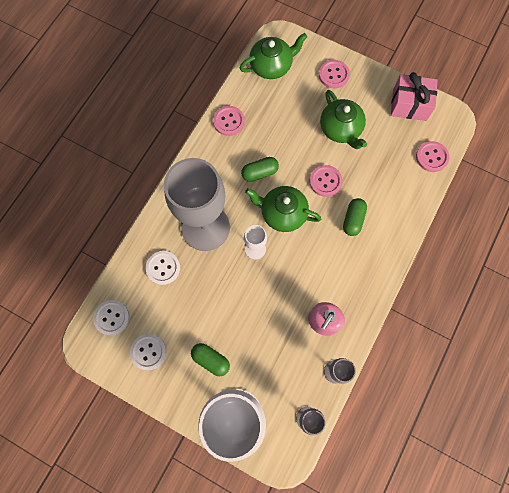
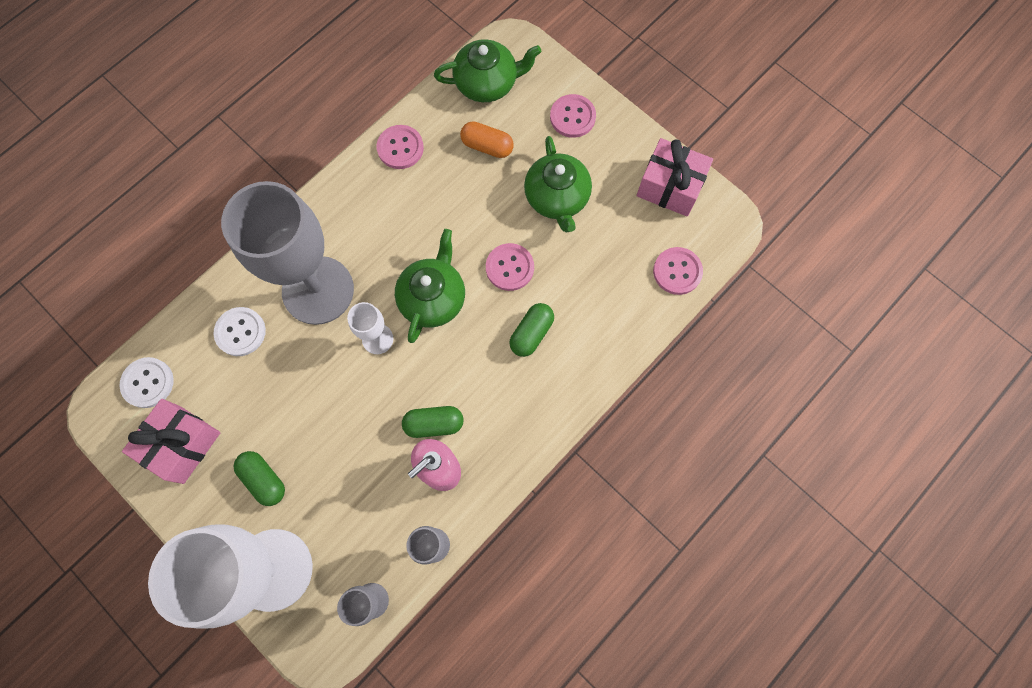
camera: 15 degrees right, 0 degrees up
white button [130,334,166,370] -> pink gift [122,399,220,484]
green capsule [241,157,279,182] -> green capsule moved to [402,406,464,438]
green teapot [245,186,321,232] -> green teapot turned 75 degrees clockwise [395,229,465,343]
none -> orange capsule [460,121,514,158]

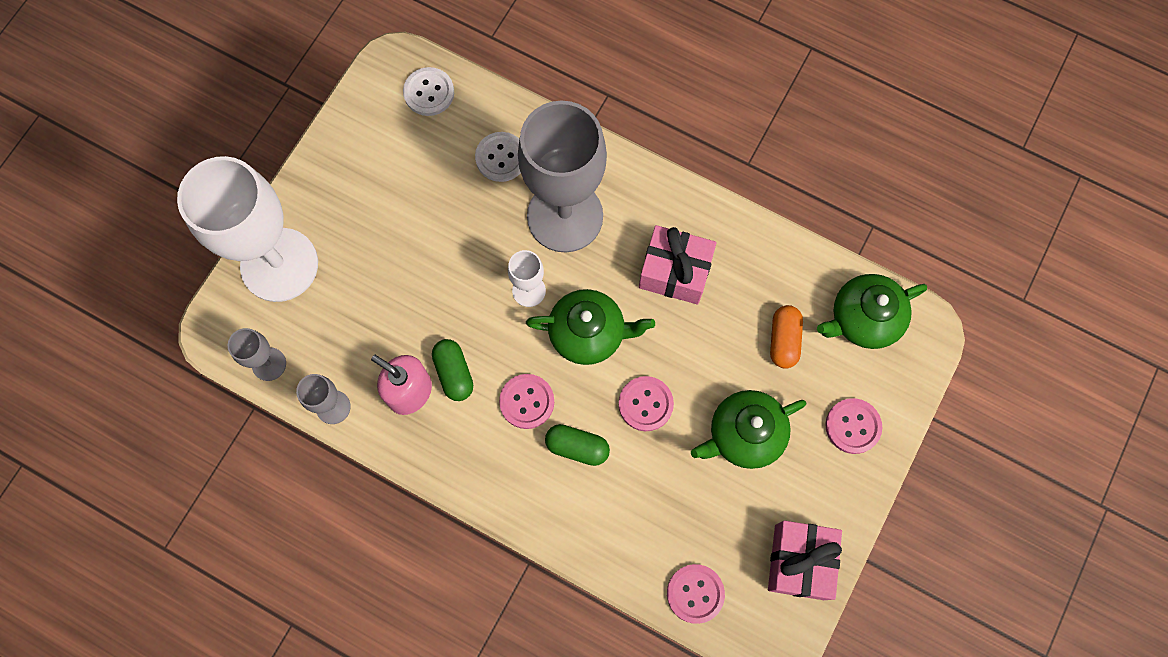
camera: 75 degrees right, 0 degrees up
pink gift [122,399,220,484] -> pink gift moved to [639,225,716,304]
green capsule [234,451,285,506] -> none
pink button [376,125,424,169] -> pink button moved to [499,374,554,429]
green teapot [434,39,542,102] -> green teapot turned 90 degrees clockwise [817,274,927,349]

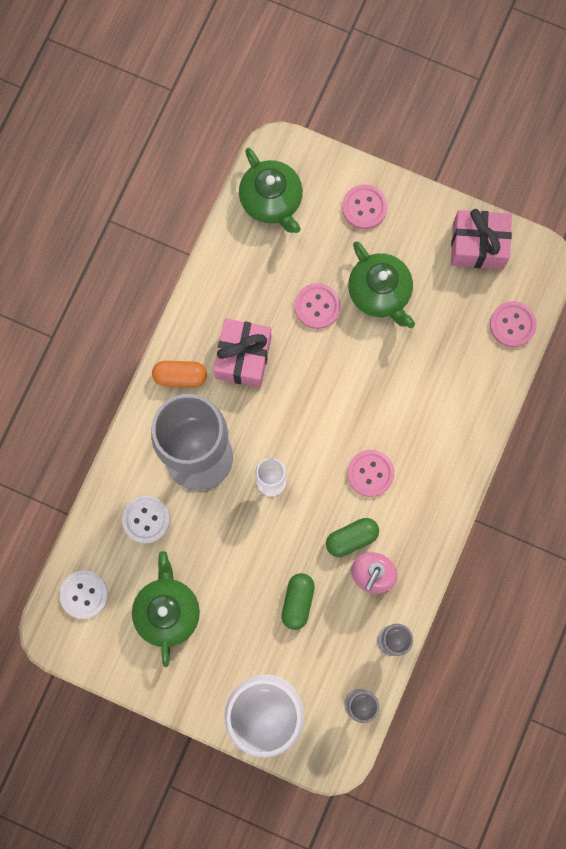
camera: 95 degrees left, 5 degrees up
green teapot [526,289,655,365] -> green teapot moved to [132,551,200,667]
green capsule [545,424,610,466] -> green capsule moved to [281,573,315,630]
pink button [618,376,674,431] -> pink button moved to [295,283,341,329]
orange capsule [770,305,803,369] -> orange capsule moved to [152,361,207,387]

